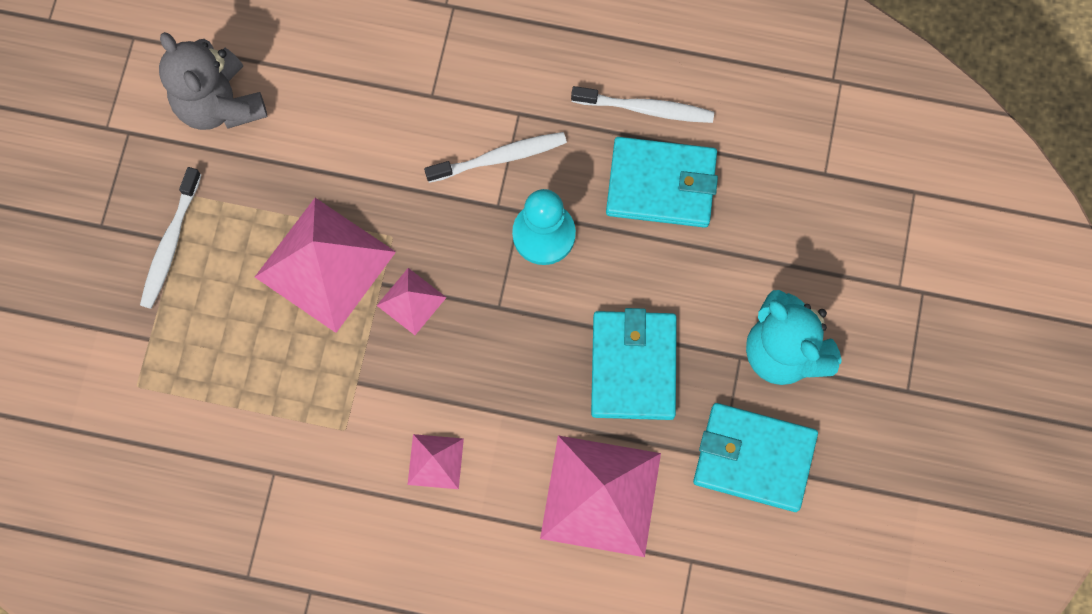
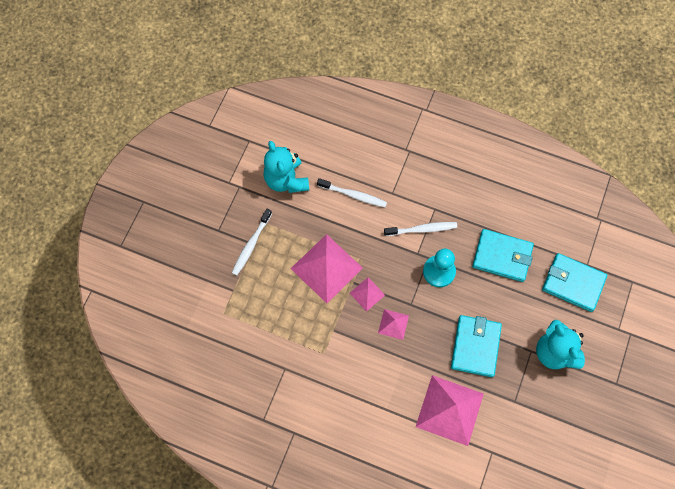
camera: 10 degrees right, 5 degrees down
grey teddy bear [159,32,268,130] -> turquoise teddy bear [263,141,309,193]
pink pyramid [408,434,464,489] -> pink pyramid moved to [378,309,409,340]
white toothbrush [571,86,714,123] -> white toothbrush moved to [317,178,387,207]
turquoise wallet [693,403,818,512] -> turquoise wallet moved to [542,253,607,312]

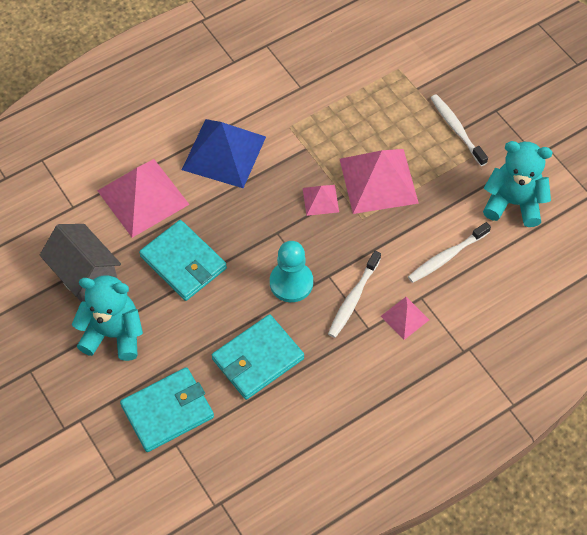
camera: 125 degrees right, 10 degrees down
pink pyramid [378,309,409,340] -> pink pyramid moved to [381,297,429,340]
none -> grey house [40,224,121,302]
none -> blue pyramid [182,119,266,188]

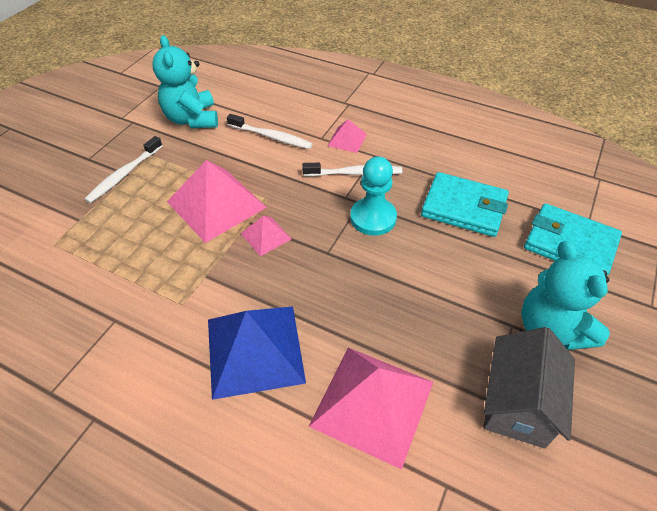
camera: 120 degrees left, 10 degrees down
turquoise wallet [139,220,227,301] -> none

